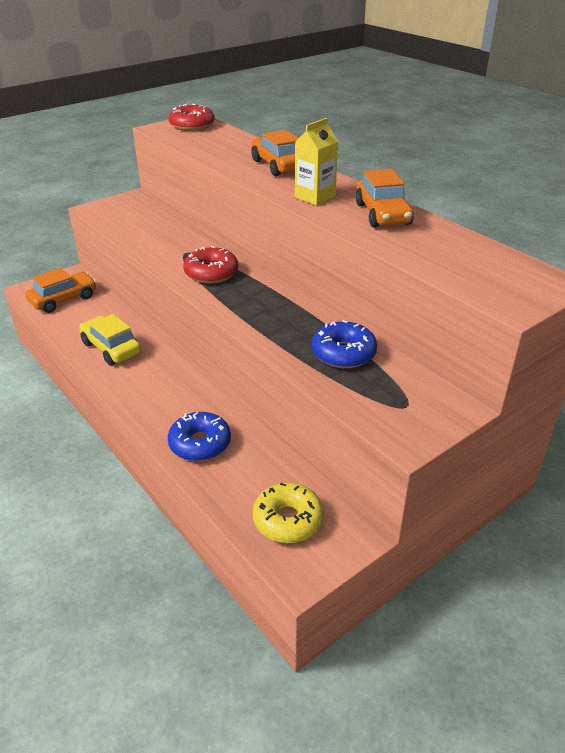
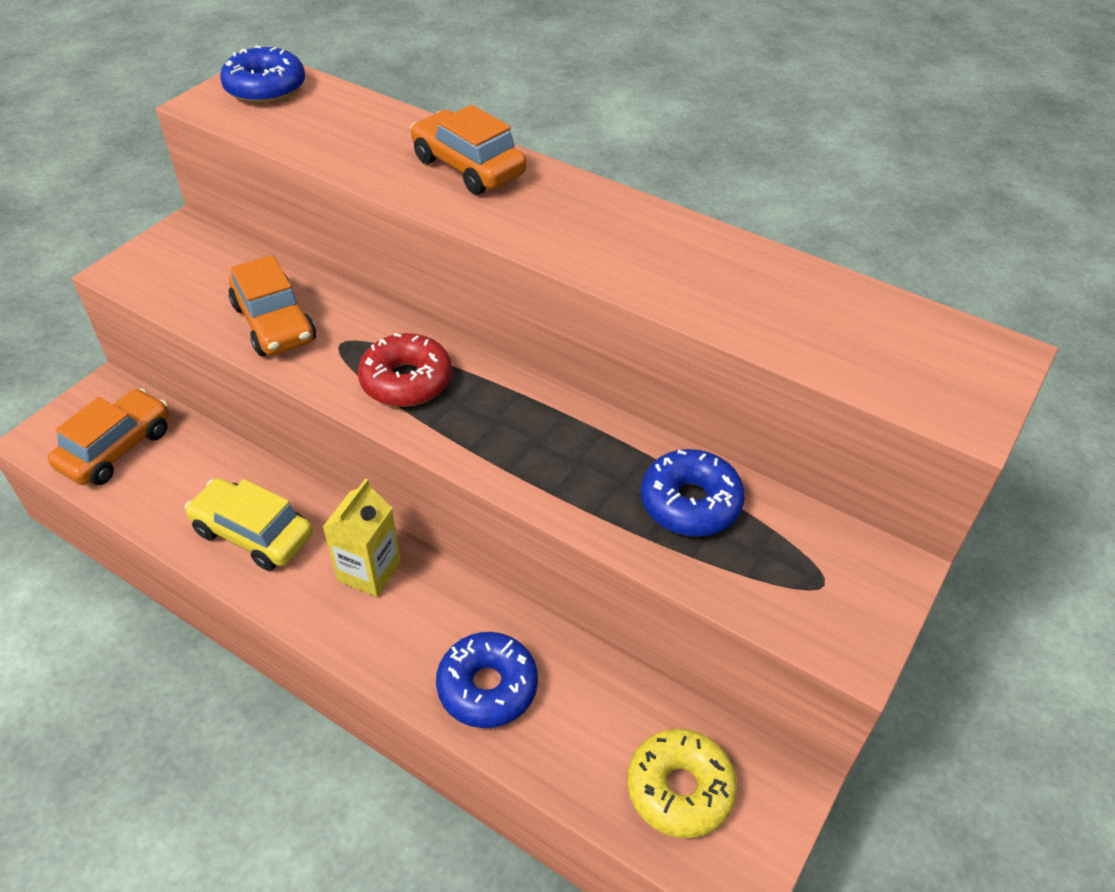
camera: 20 degrees left, 10 degrees up
red donut [168,104,214,131] -> blue donut [220,45,305,104]
yellow carton [295,118,338,206] -> yellow carton moved to [323,478,401,597]
orange car [355,169,414,228] -> orange car moved to [229,255,316,356]

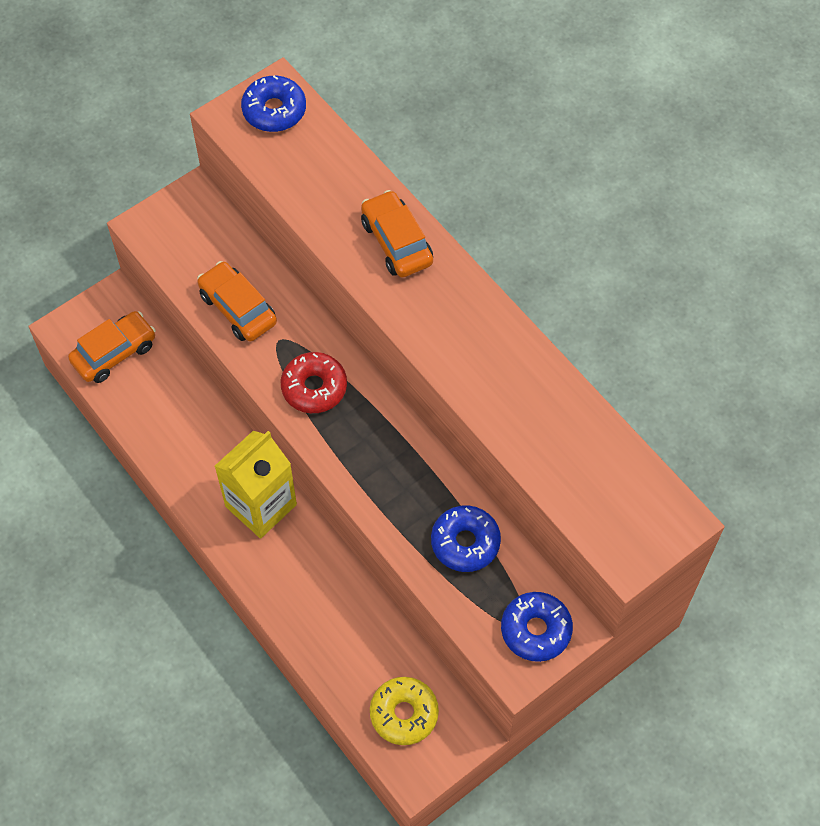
camera: 20 degrees right, 15 degrees up
yellow car [185,478,313,571] -> none
orange car [229,255,316,356] -> orange car turned 150 degrees clockwise [197,261,277,341]
yellow carton [323,478,401,597] -> yellow carton [215,431,297,538], size x1.56
blue donut [436,632,538,728] -> blue donut moved to [501,592,573,662]

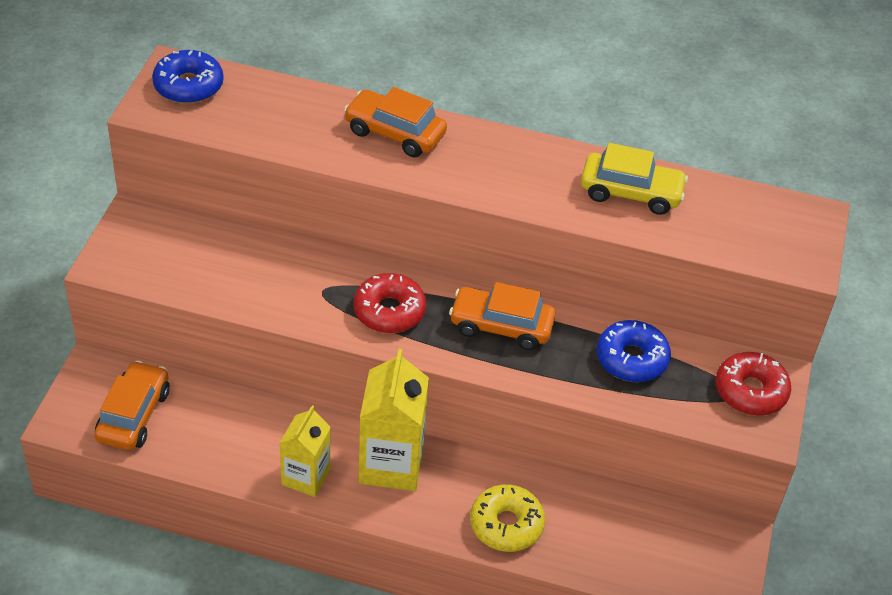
camera: 40 degrees left, 15 degrees down
orange car [197,261,277,341] -> orange car moved to [449,282,556,350]
yellow donut [370,677,439,745] -> yellow donut moved to [470,485,545,552]
blue donut [501,592,573,662] -> red donut [716,352,791,416]
none -> yellow carton [280,405,331,497]
none -> yellow car [581,143,688,215]

